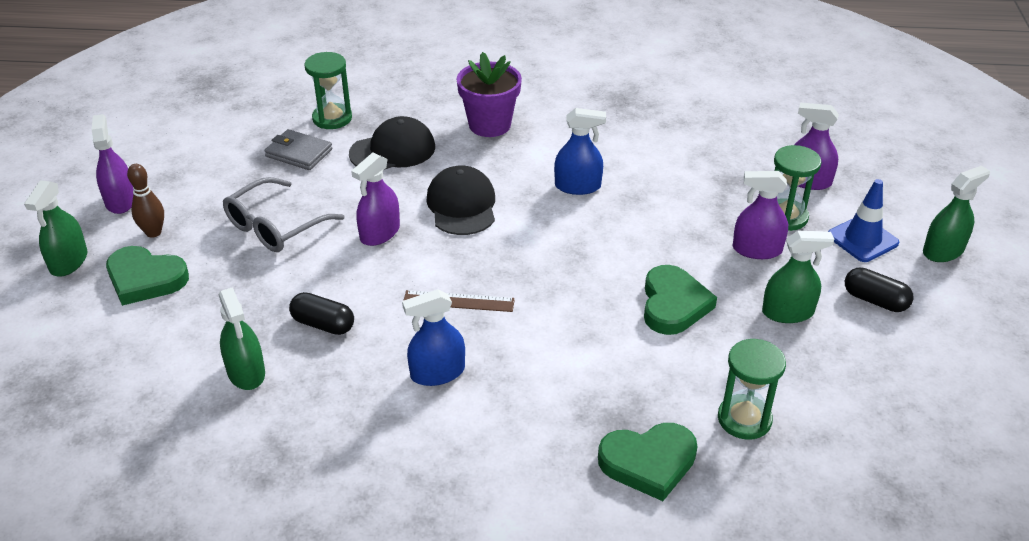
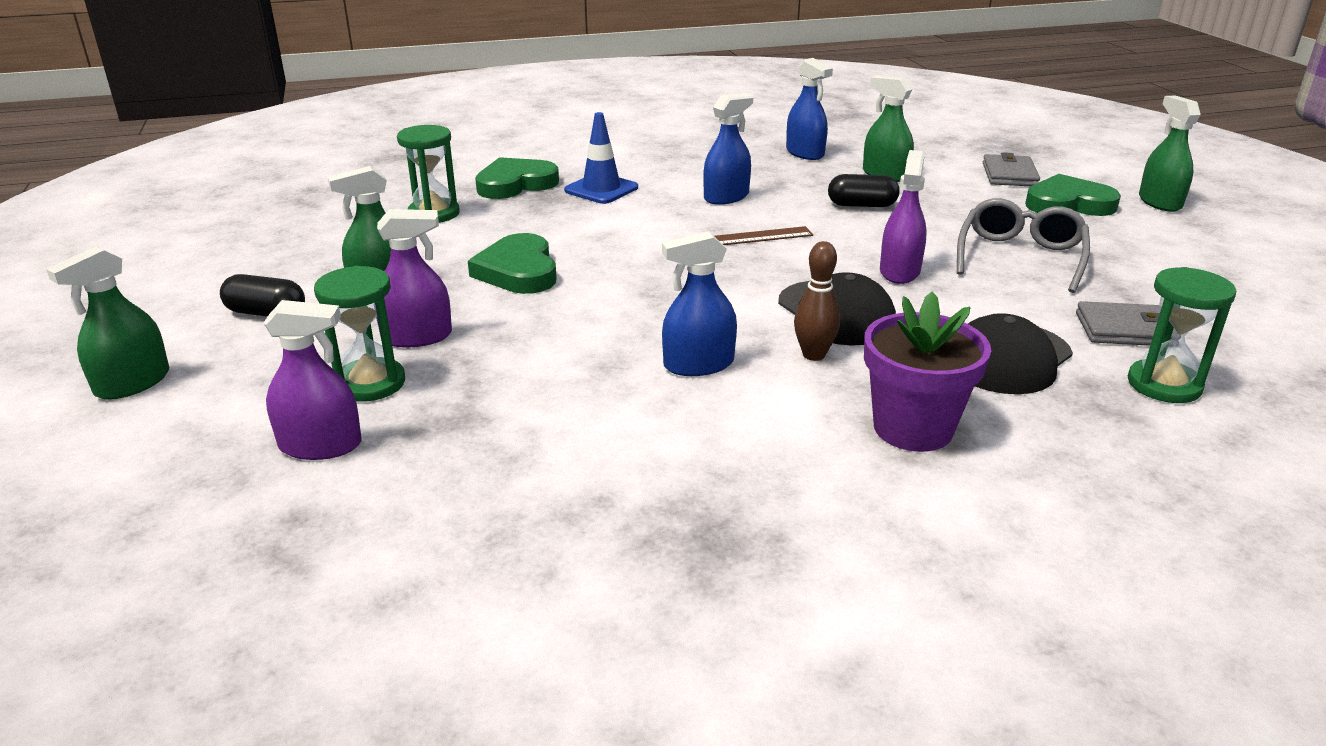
camera: 160 degrees right, 10 degrees down
purple spray bottle [91,114,134,214] -> none
brown bowling pin [127,164,164,238] -> brown bowling pin moved to [794,241,840,361]
blue traffic cone [828,179,899,262] -> blue traffic cone moved to [564,112,638,204]
none -> blue spray bottle [786,58,833,160]
none -> grey wallet [983,152,1040,186]

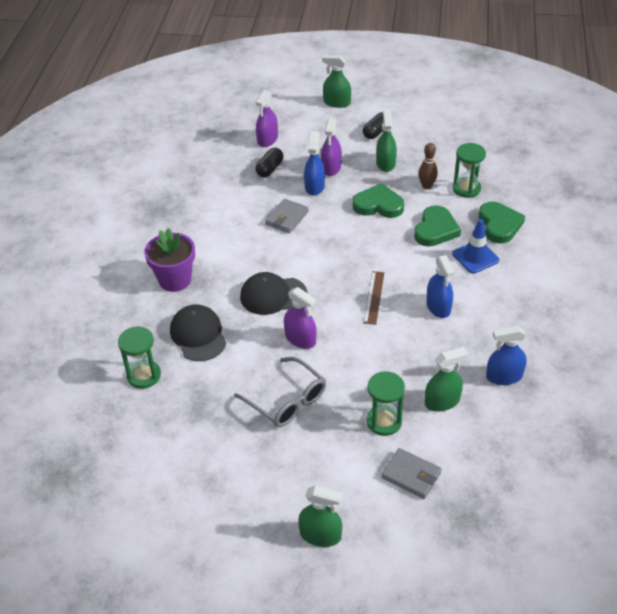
camera: 115 degrees right, 15 degrees up
green spray bottle [46,246,169,400] -> green spray bottle turned 45 degrees counterclockwise [322,55,351,108]
green hourglass [314,266,405,402] -> green hourglass moved to [366,371,405,436]
blue spray bottle [662,231,737,376] -> blue spray bottle moved to [304,131,325,196]
brown bowling pin [794,241,840,361] -> brown bowling pin moved to [418,143,438,189]
black capsule [828,174,900,207] -> black capsule moved to [256,148,284,177]
green heart [1025,174,1121,216] -> green heart moved to [414,205,461,247]
grey wallet [1076,301,1175,346] -> grey wallet moved to [265,199,309,233]

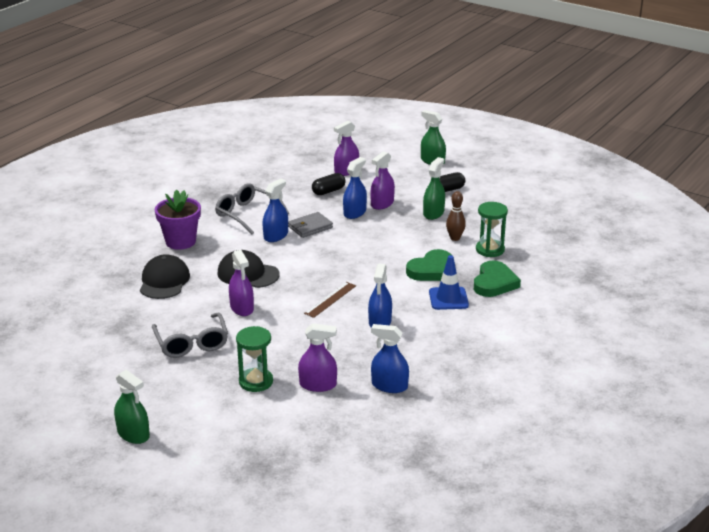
camera: 25 degrees right, 15 degrees down
green hourglass [118,326,161,389] -> none
green heart [353,183,404,218] -> none
grey wallet [381,448,442,499] -> none
green spray bottle [425,347,468,412] -> purple spray bottle [298,323,337,392]
none -> grey glasses [215,183,289,234]
none -> blue spray bottle [262,179,288,242]

